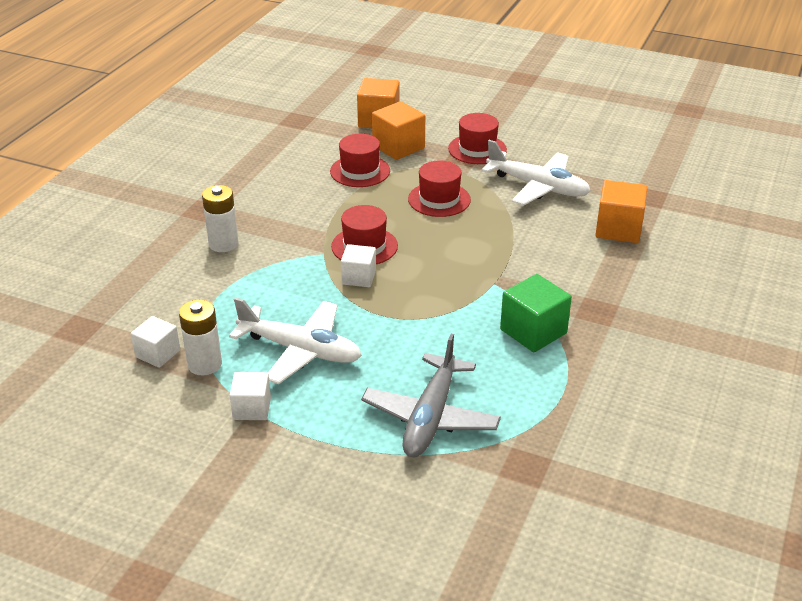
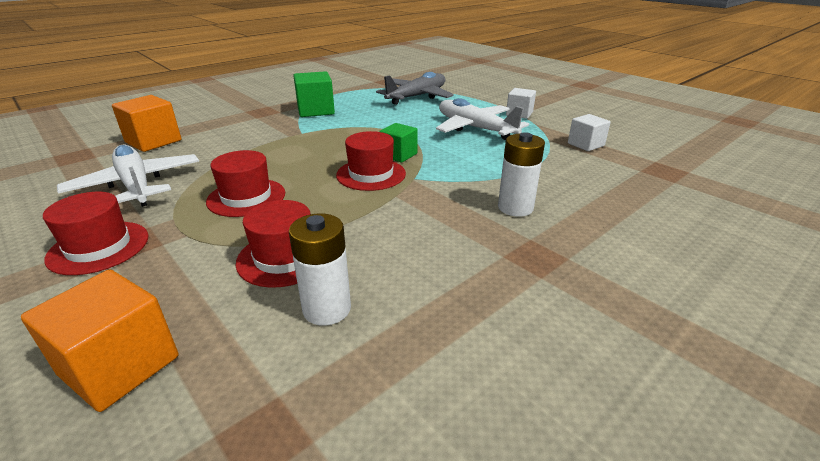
camera: 155 degrees left, 5 degrees down
white battery [179,300,222,376] -> white battery moved to [289,213,351,326]
white cube [341,244,376,287] -> green cube [379,123,418,163]
orange cube [372,101,425,160] -> none

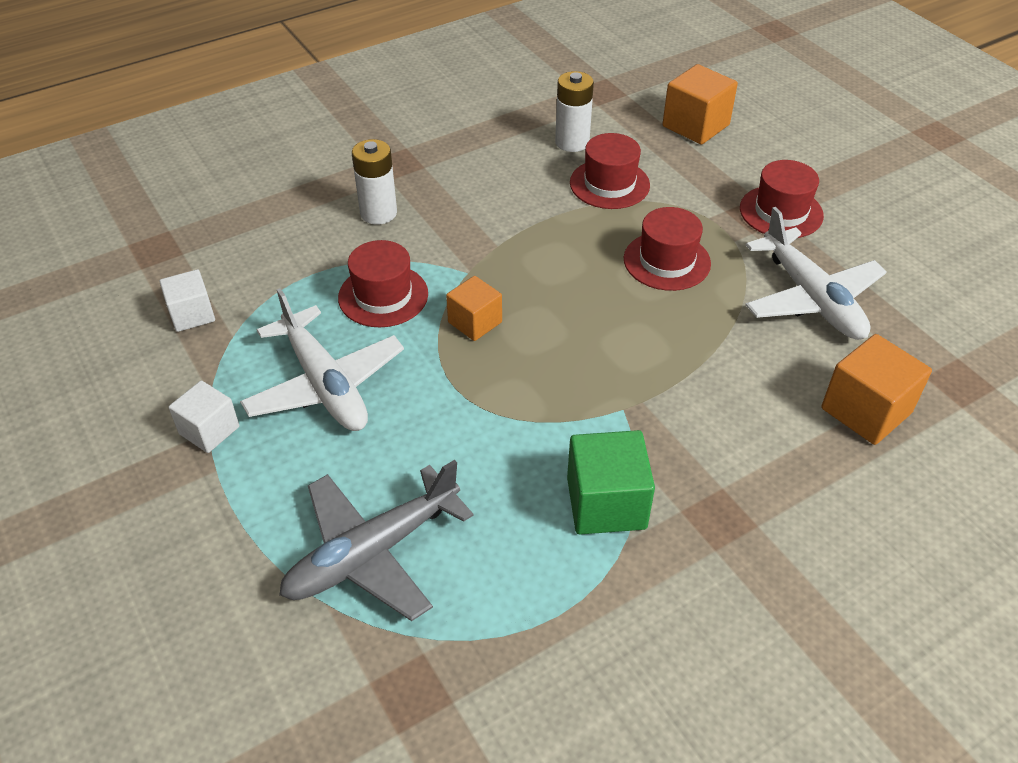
camera: 170 degrees left, 15 degrees up
red hat [336,131,406,191] -> red hat moved to [338,240,428,327]
green cube [379,123,418,163] -> orange cube [446,276,502,341]

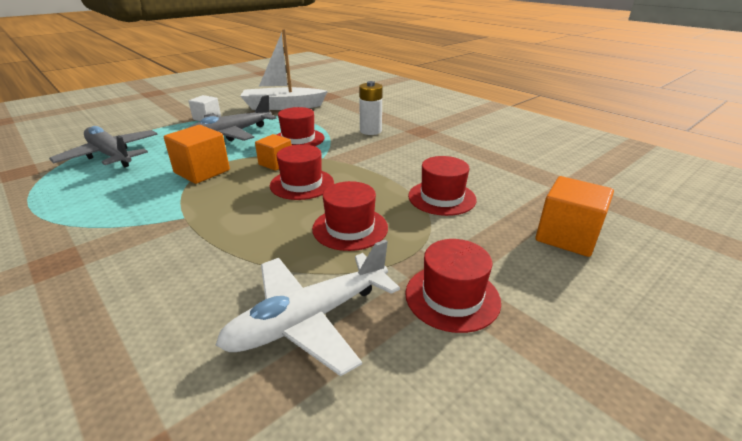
camera: 80 degrees right, 15 degrees down
white cube [159,269,215,332] -> white boat [240,29,328,110]
white plane [240,288,404,431] -> grey plane [188,95,277,141]
white battery [555,71,594,152] -> none
green cube [567,430,655,534] -> none
orange cube [821,334,932,445] -> orange cube moved to [164,125,230,184]
none -> red hat [270,145,334,200]

